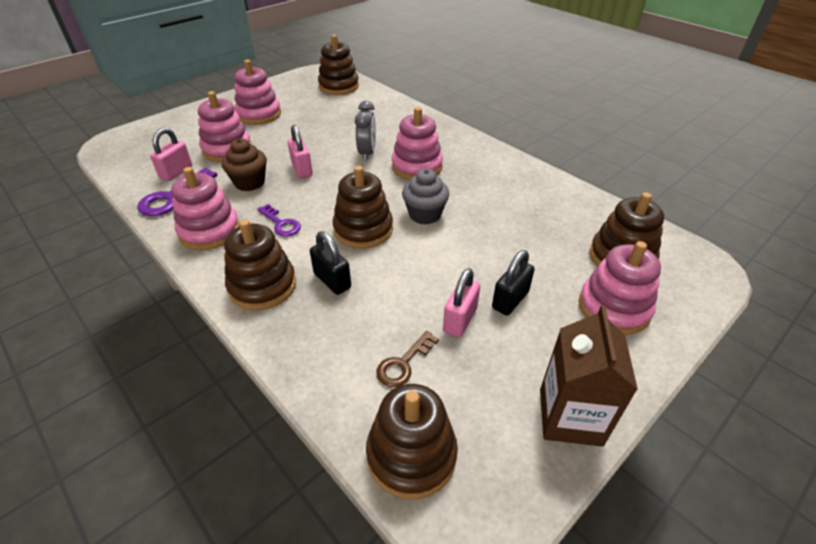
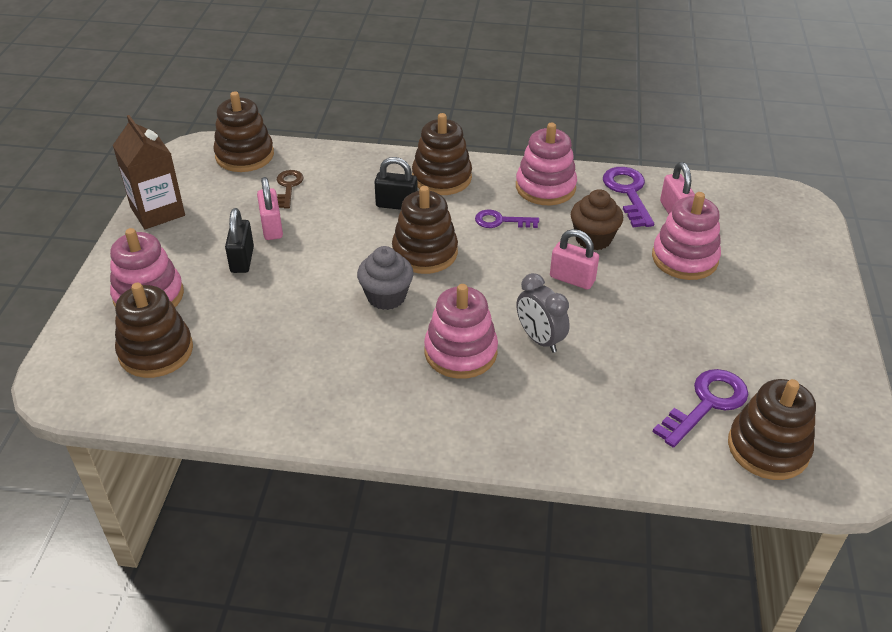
camera: 140 degrees right, 0 degrees up
pink stacking toy [235,60,281,125] -> none
none -> purple key [653,369,748,448]

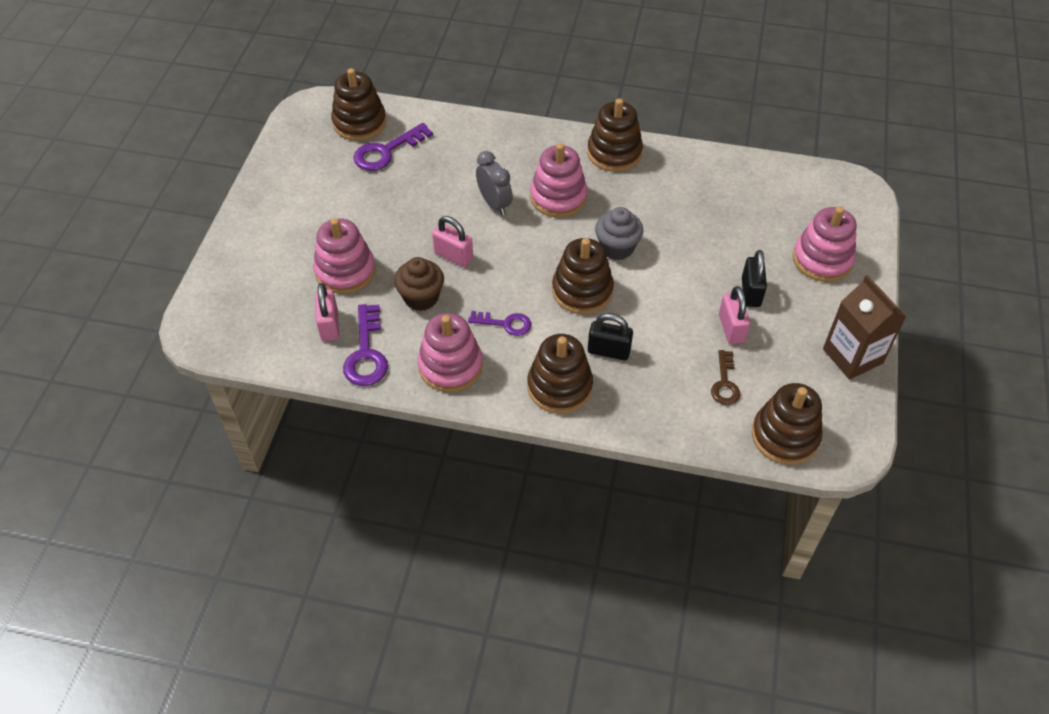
camera: 175 degrees left, 10 degrees up
brown stacking toy [115,283,193,378] -> brown stacking toy moved to [587,99,643,172]

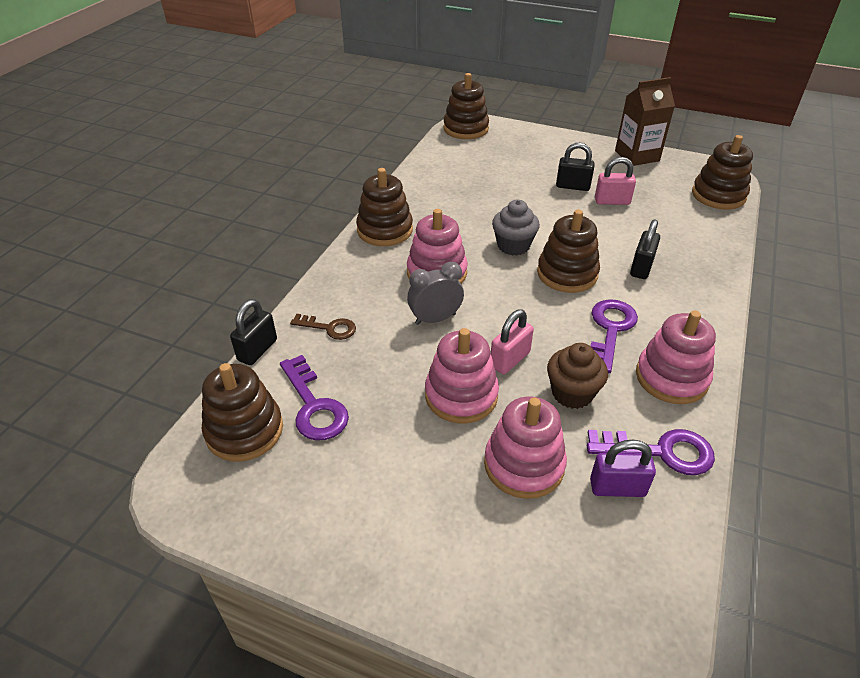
camera: 80 degrees left, 10 degrees down
pink padlock [315,283,339,341] -> purple padlock [590,440,656,497]
purple key [468,311,531,336] -> purple key [591,299,638,373], size x1.56
brown stacking toy [528,334,593,414] -> brown stacking toy moved to [443,73,489,139]
brown key [711,350,740,405] -> brown key moved to [290,314,356,340]
pink stacking toy [793,206,856,282] -> pink stacking toy moved to [425,328,499,423]
none -> black padlock [230,299,277,365]

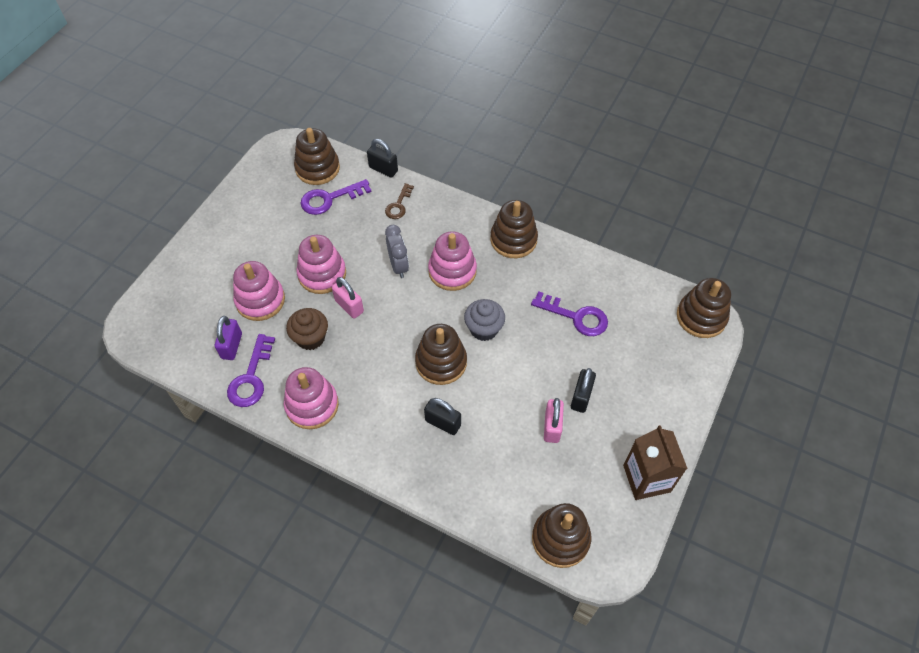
camera: 95 degrees right, 15 degrees up
purple key [591,299,638,373] -> purple key moved to [531,291,608,336]

